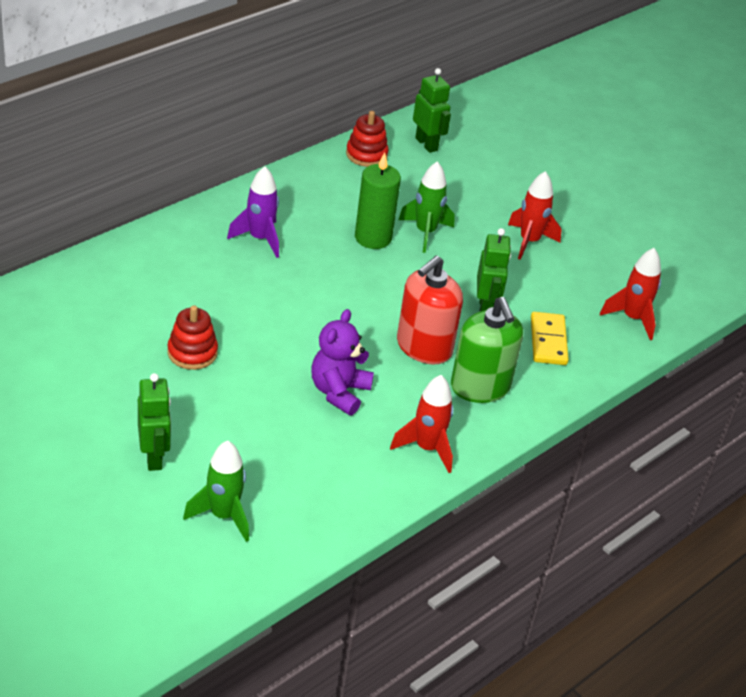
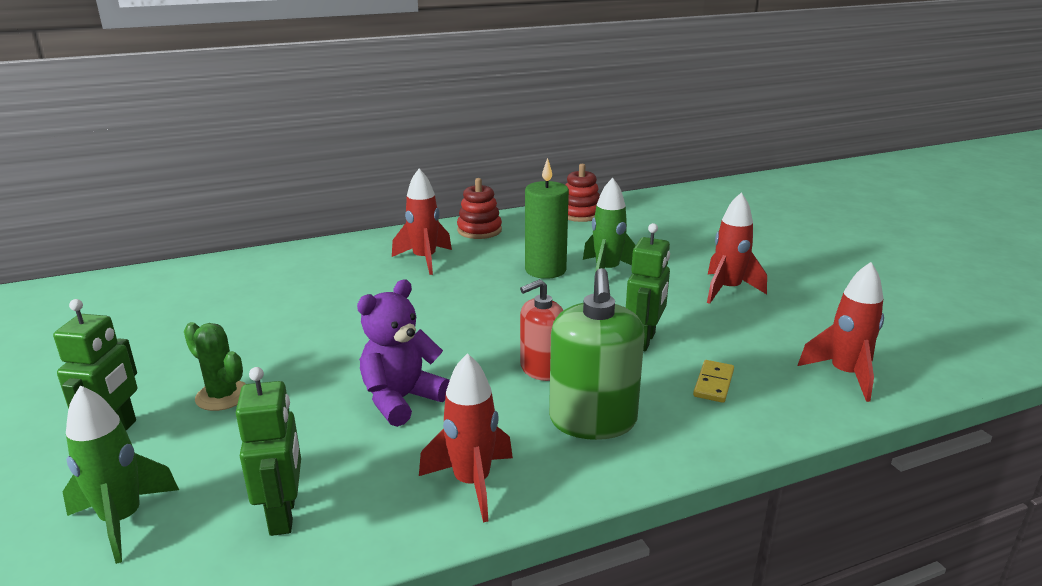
camera: 25 degrees right, 15 degrees down
red stacking toy [167,305,218,370] -> red stacking toy moved to [457,178,502,239]
purple rocket [227,166,279,258] -> red rocket [392,169,452,275]
red soap dispenser [397,256,463,364] -> red soap dispenser [520,279,563,381], size x0.65
green robot [413,68,451,153] -> green robot moved to [236,367,301,536]
yellow domino [531,312,569,365] -> yellow domino [693,360,734,403], size x0.66
none -> green cactus [184,322,246,411]

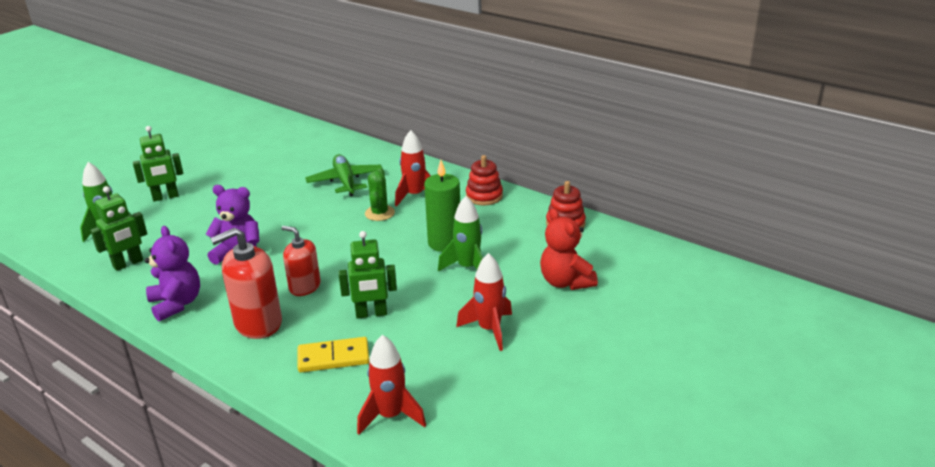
camera: 60 degrees right, 5 degrees up
green cactus [184,322,246,411] -> green cactus moved to [365,167,395,221]
red rocket [419,353,513,522] -> purple teddy bear [145,226,200,322]
green soap dispenser [549,268,645,440] -> red soap dispenser [210,228,282,339]
yellow domino [693,360,734,403] -> yellow domino [297,337,369,373], size x1.51
none -> green plane [305,154,383,196]
none -> red teddy bear [540,209,598,290]

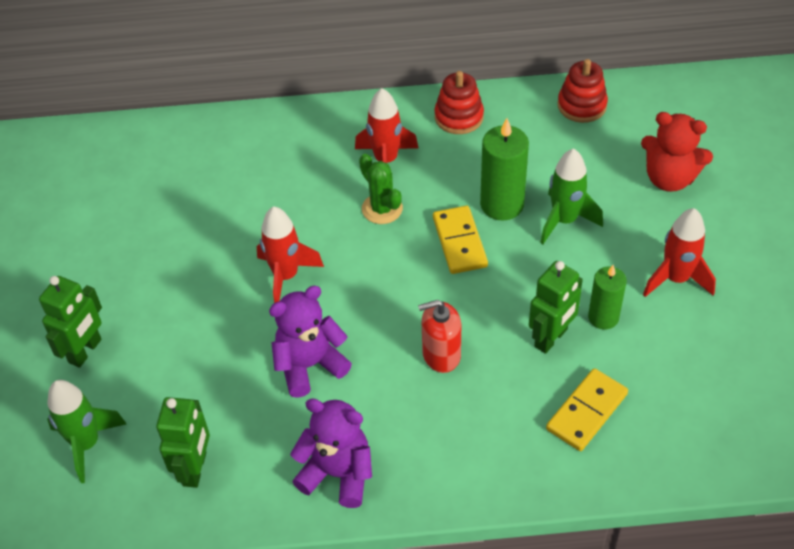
camera: 40 degrees left, 20 degrees up
red soap dispenser [210,228,282,339] -> none
green plane [305,154,383,196] -> none
red rocket [357,335,426,435] -> red rocket moved to [257,206,324,303]
none -> yellow domino [433,206,488,274]
none -> green candle [588,265,627,329]

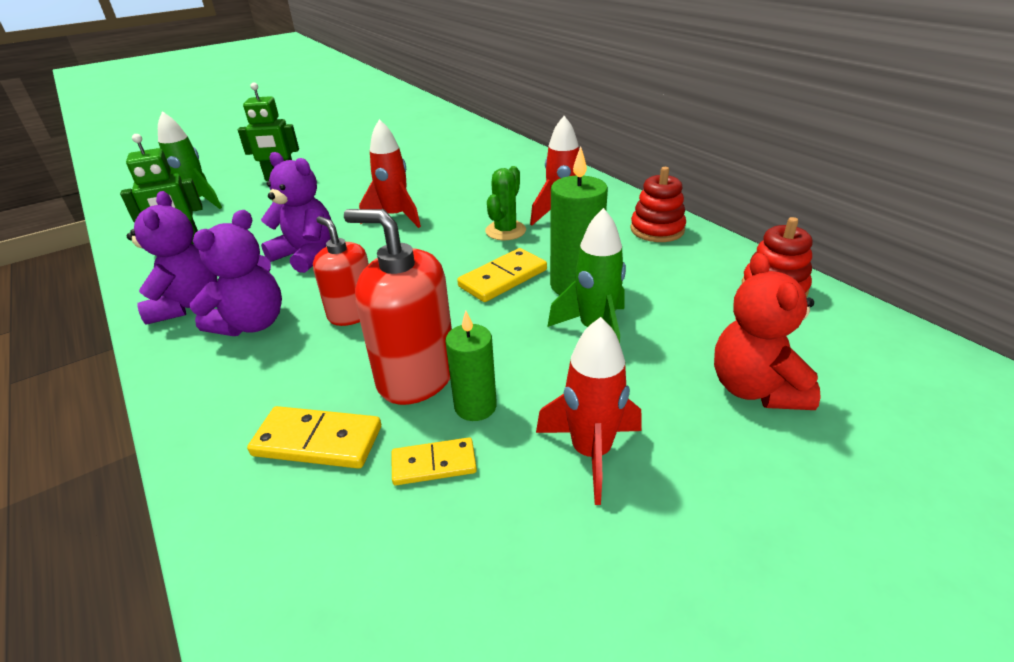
camera: 60 degrees right, 15 degrees down
green robot [529,261,583,354] -> red soap dispenser [344,209,452,405]
none -> purple teddy bear [190,210,282,336]
none -> yellow domino [392,437,477,485]

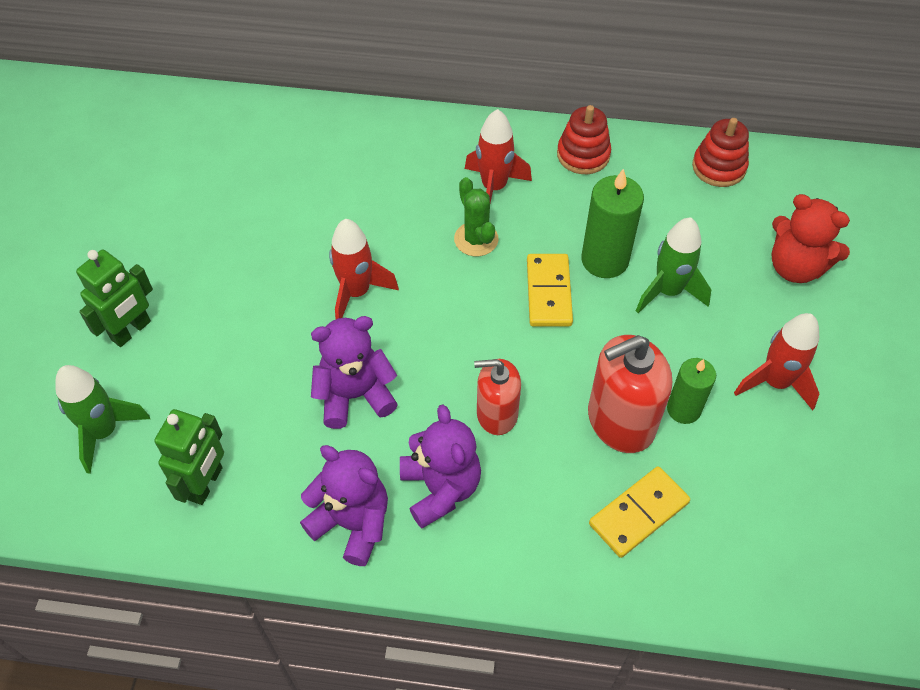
camera: 50 degrees left, 20 degrees up
yellow domino [392,437,477,485] -> none

